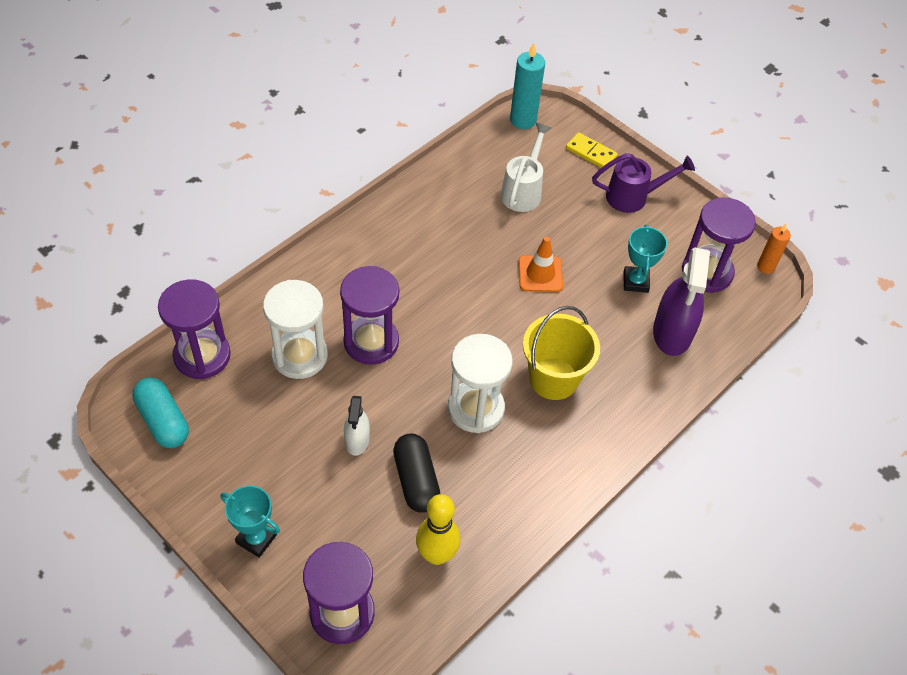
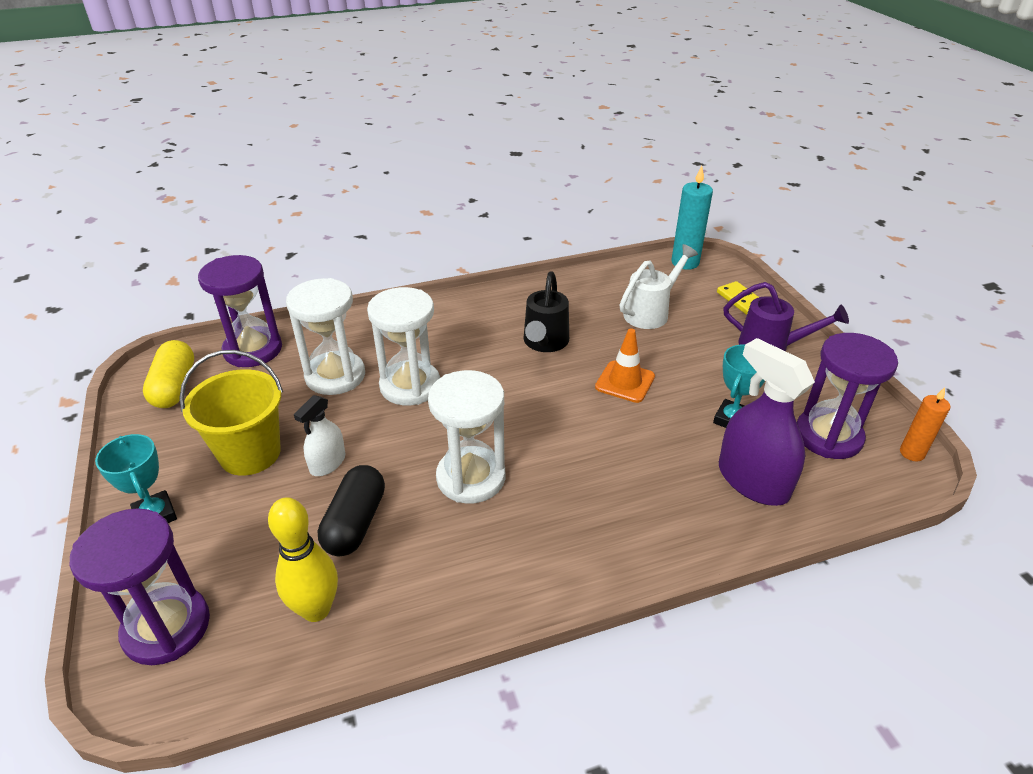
camera: 30 degrees right, 15 degrees down
turquoise capsule [132,378,189,448] -> yellow capsule [143,340,194,408]
purple hourglass [340,266,399,365] -> white hourglass [367,287,440,405]
yellow bucket [523,306,600,400] -> yellow bucket moved to [179,350,283,476]
purple spray bottle [653,247,710,356] -> purple spray bottle turned 105 degrees clockwise [719,338,815,506]
none -> black watering can [523,271,569,352]

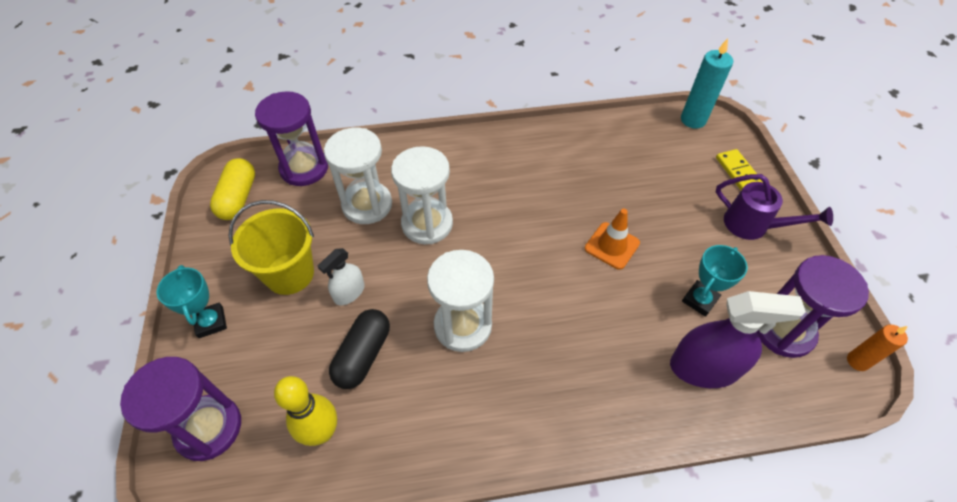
camera: 10 degrees right, 15 degrees up
black watering can [523,271,569,352] -> none
white watering can [620,244,698,329] -> none
purple spray bottle [719,338,815,506] -> purple spray bottle turned 120 degrees clockwise [670,291,806,388]

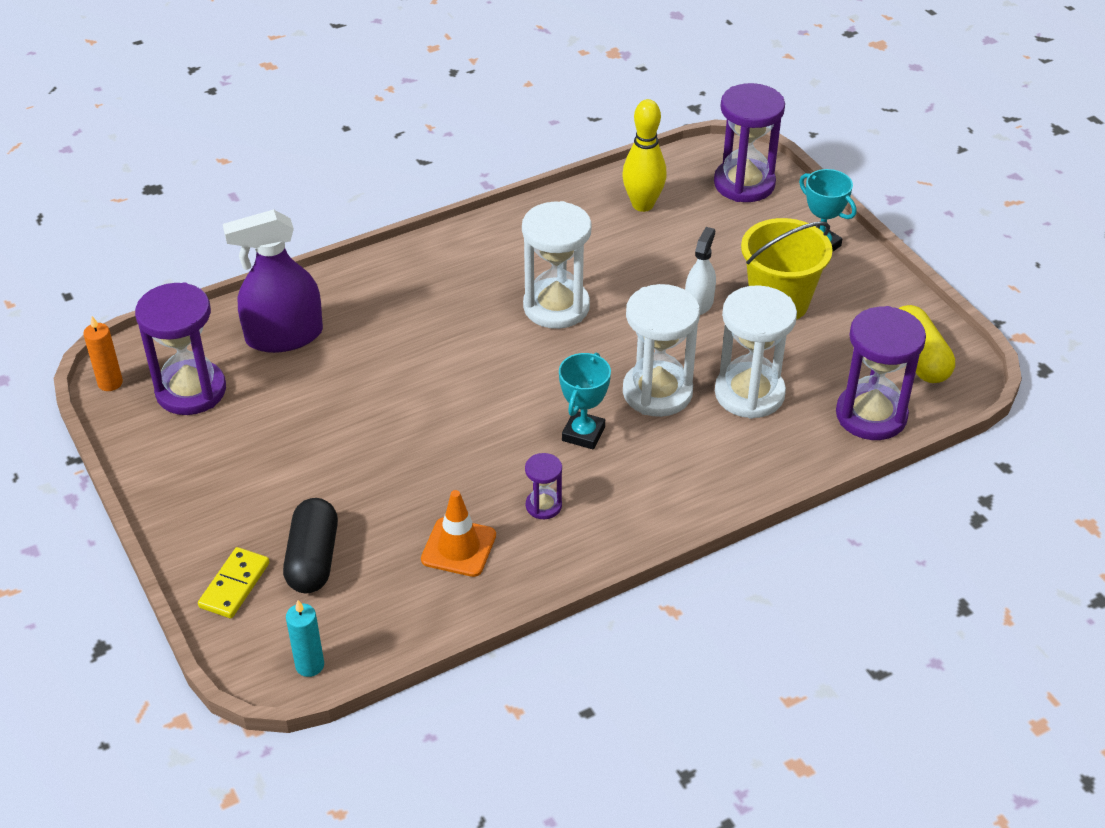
camera: 160 degrees right, 10 degrees down
black capsule [329,309,390,389] -> black capsule moved to [283,498,338,593]
orange traffic cone [585,209,640,270] -> orange traffic cone moved to [421,490,496,577]
turquoise candle [681,38,733,129] -> turquoise candle [286,600,324,677], size x0.62
turquoise trophy [682,245,748,317] -> turquoise trophy moved to [559,353,611,449]
yellow domino [716,149,763,190] -> yellow domino turned 60 degrees clockwise [198,547,269,618]
purple watering can [716,174,833,240] -> none
none -> purple hourglass [525,453,562,519]

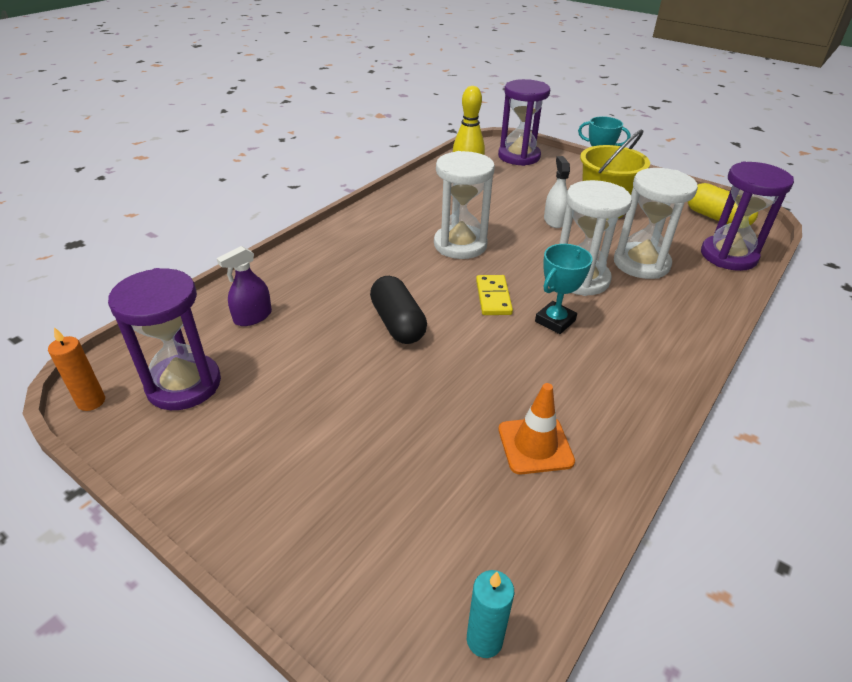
camera: 25 degrees left, 5 degrees down
yellow domino [198,547,269,618] -> yellow domino moved to [476,275,513,315]
purple spray bottle [223,210,323,353] -> purple spray bottle [217,246,272,326], size x0.56
black capsule [283,498,338,593] -> black capsule moved to [370,276,427,344]
purple hourglass [525,453,562,519] -> none
turquoise trophy [559,353,611,449] -> turquoise trophy turned 45 degrees clockwise [535,244,593,334]

